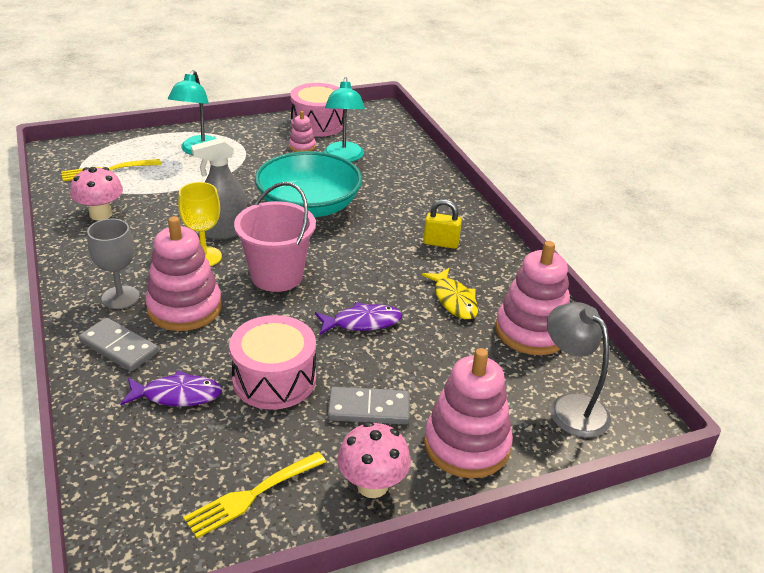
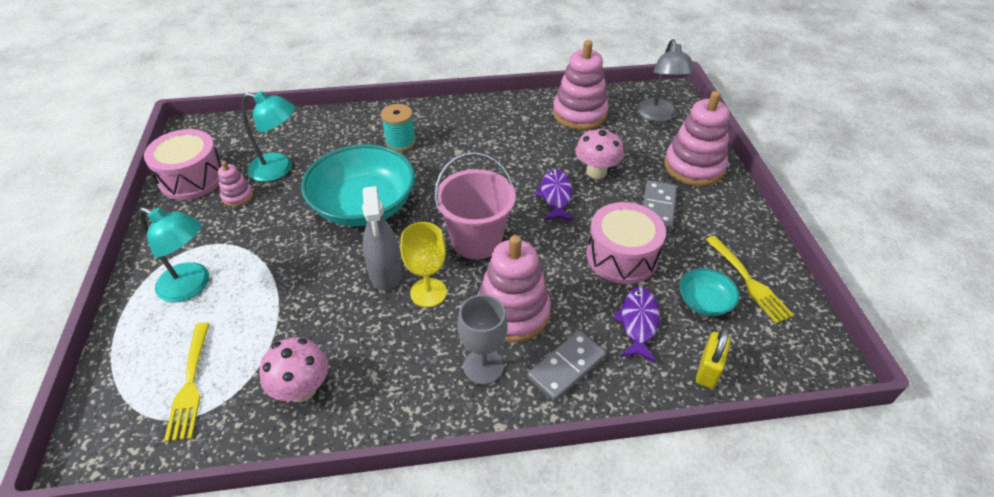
camera: 75 degrees left, 10 degrees up
pink mushroom [337,422,411,498] -> pink mushroom moved to [575,127,624,179]
yellow fish [422,268,478,319] -> none
yellow padlock [423,199,462,249] -> yellow padlock moved to [696,327,731,388]
grey lamp [547,302,611,438] -> grey lamp turned 75 degrees counterclockwise [637,39,695,122]
none -> turquoise spool [381,104,416,152]
none -> turquoise bowl [679,268,740,316]

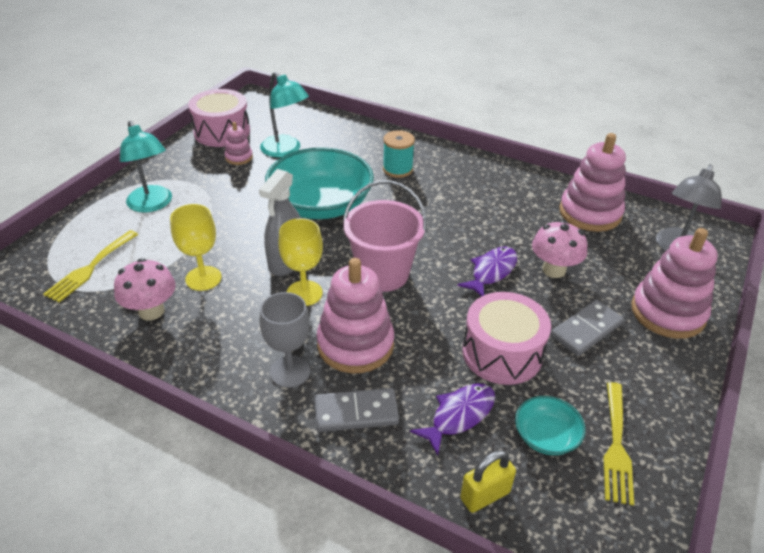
camera: 35 degrees right, 5 degrees down
none -> yellow goblet [170,204,222,291]

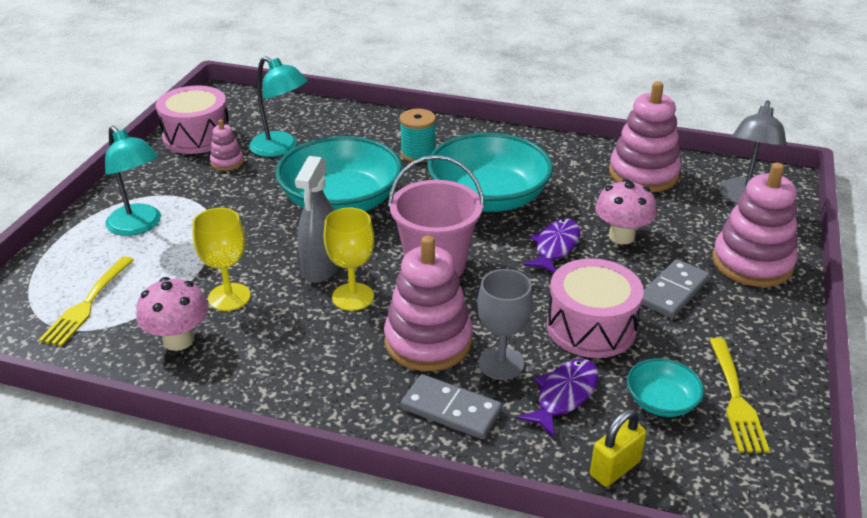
camera: 10 degrees left, 5 degrees down
grey goblet [259,292,310,388] -> grey goblet moved to [477,269,533,380]
grey domino [314,388,399,432] -> grey domino turned 45 degrees clockwise [401,374,502,439]
none -> turquoise bowl [428,133,553,212]

